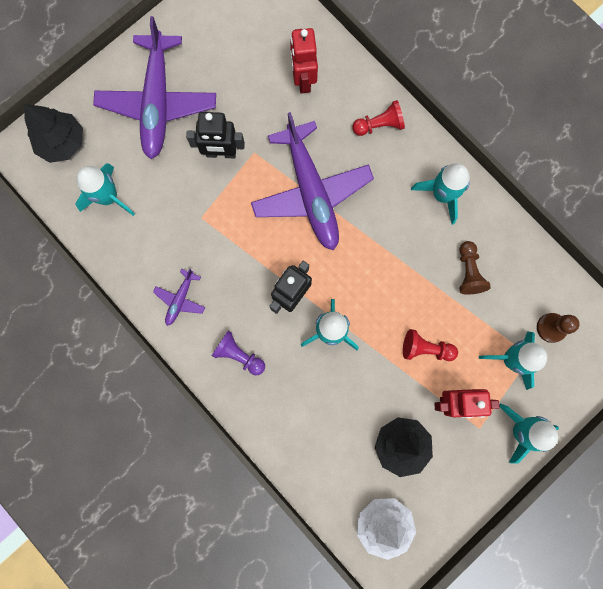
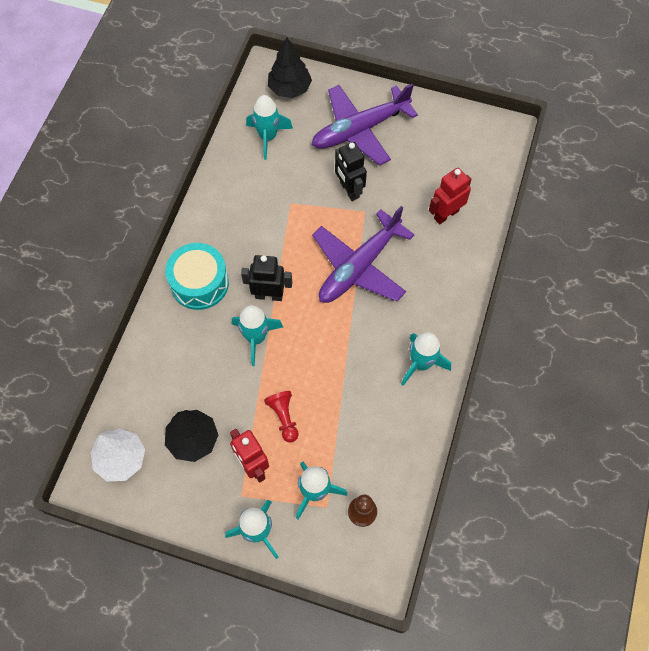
camera: 60 degrees right, 15 degrees down
purple plane [153,268,205,326] -> none
purple pawn [212,331,265,375] -> turquoise drum [165,243,229,310]
red pawn [352,100,405,136] -> none
brown pawn [459,241,491,295] -> none

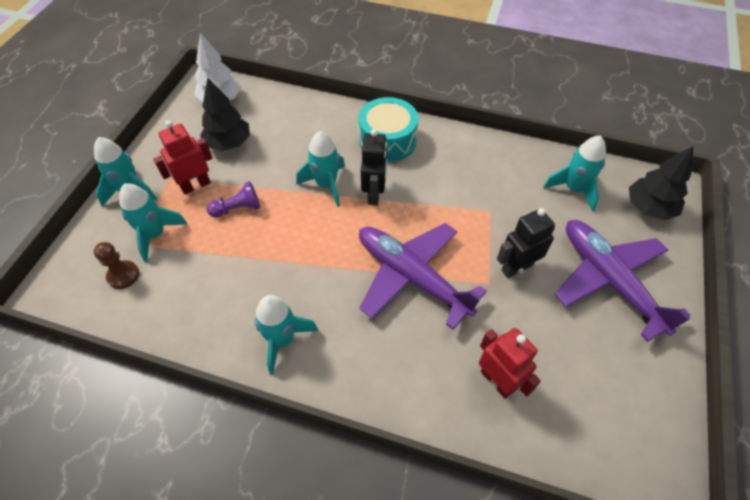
camera: 90 degrees right, 10 degrees down
red pawn [264,391,298,443] -> purple pawn [207,181,260,218]

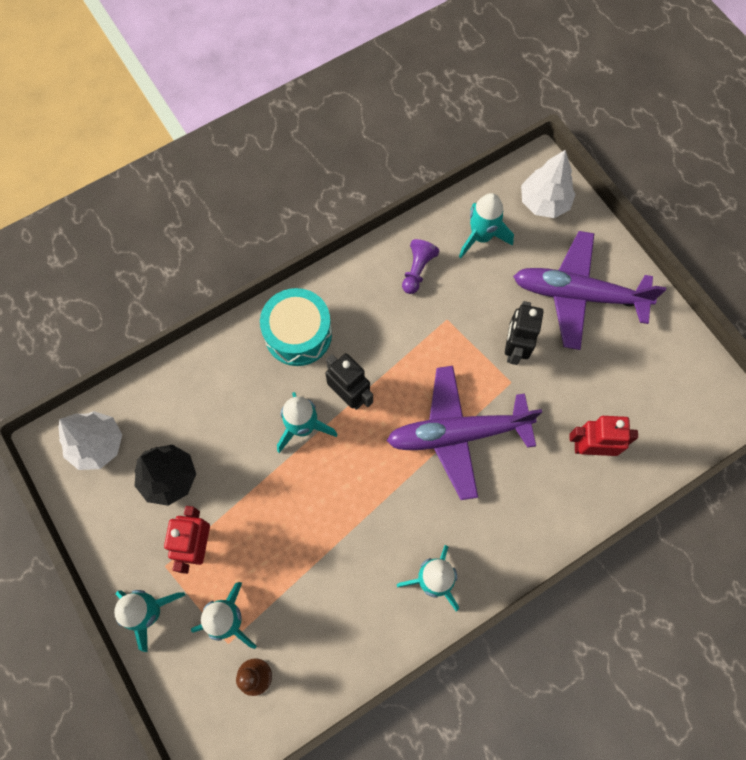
camera: 50 degrees left, 15 degrees up
purple pawn [207,181,260,218] -> purple pawn moved to [402,239,439,294]
black tree [629,146,694,220] -> white tree [521,150,576,218]

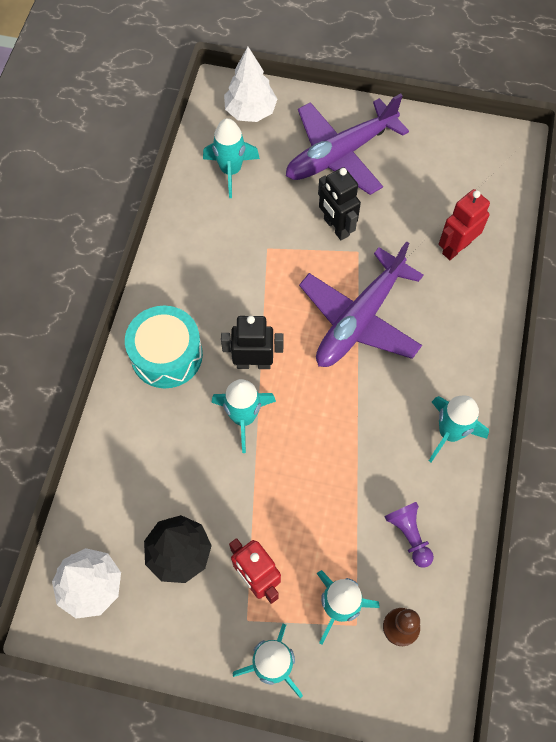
camera: 45 degrees left, 5 degrees down
purple pawn [402,239,439,294] -> purple pawn moved to [384,502,434,568]

